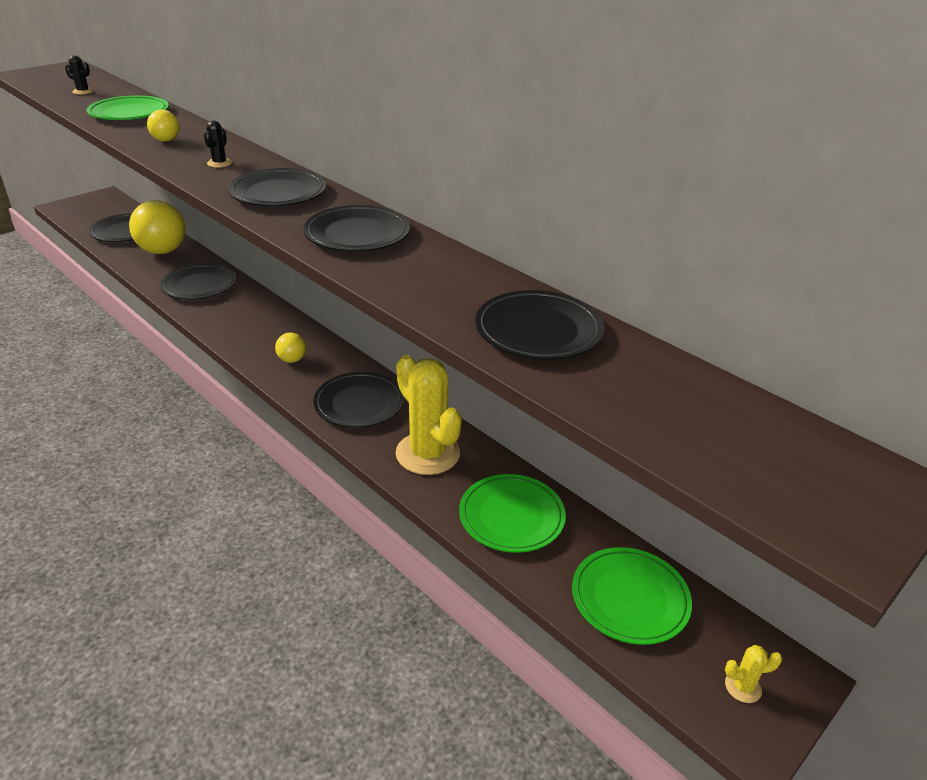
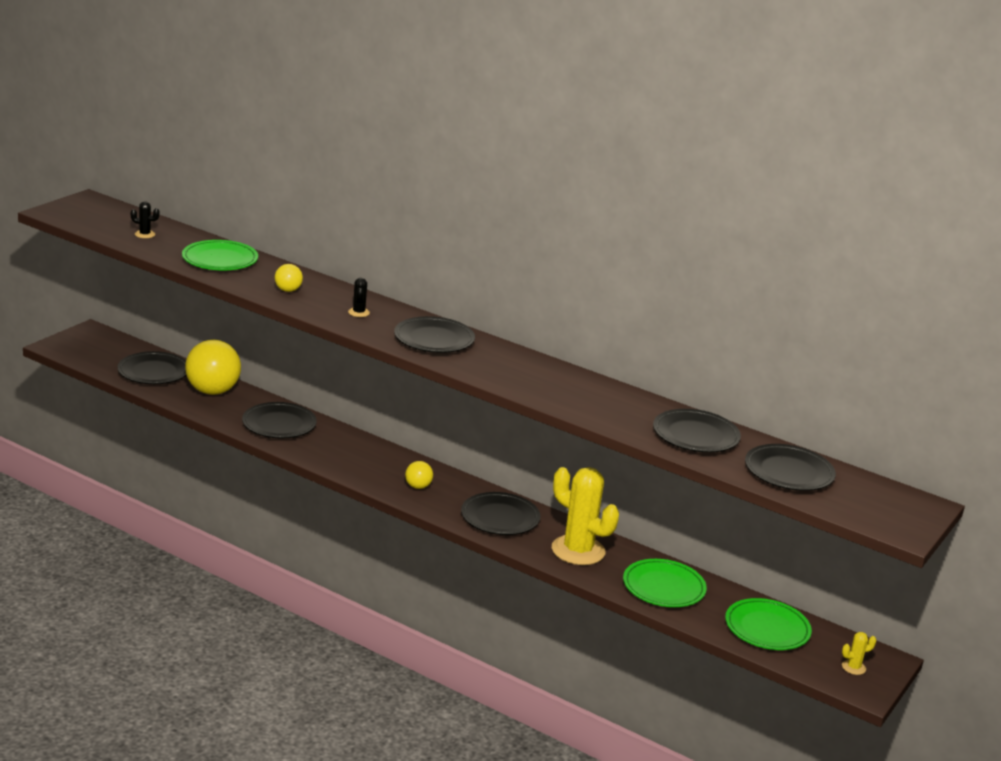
camera: 15 degrees left, 10 degrees down
black plate [303,205,410,252] -> black plate moved to [745,444,836,491]

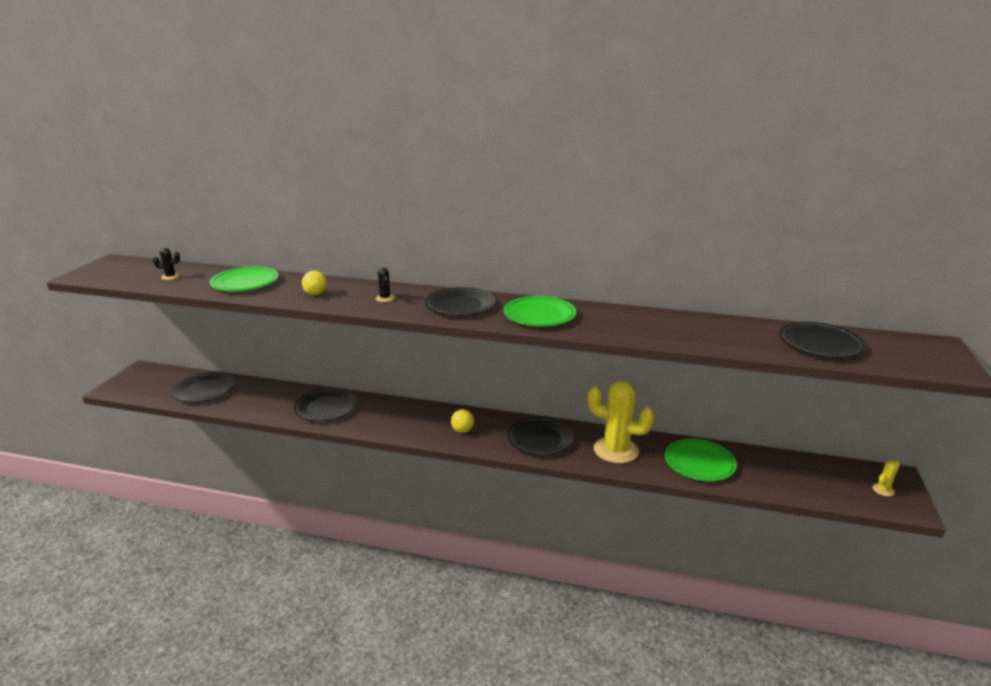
camera: 15 degrees left, 0 degrees up
yellow ball [185,340,241,395] -> none
black plate [653,409,741,453] -> none
green plate [725,598,812,650] -> green plate moved to [504,296,576,327]

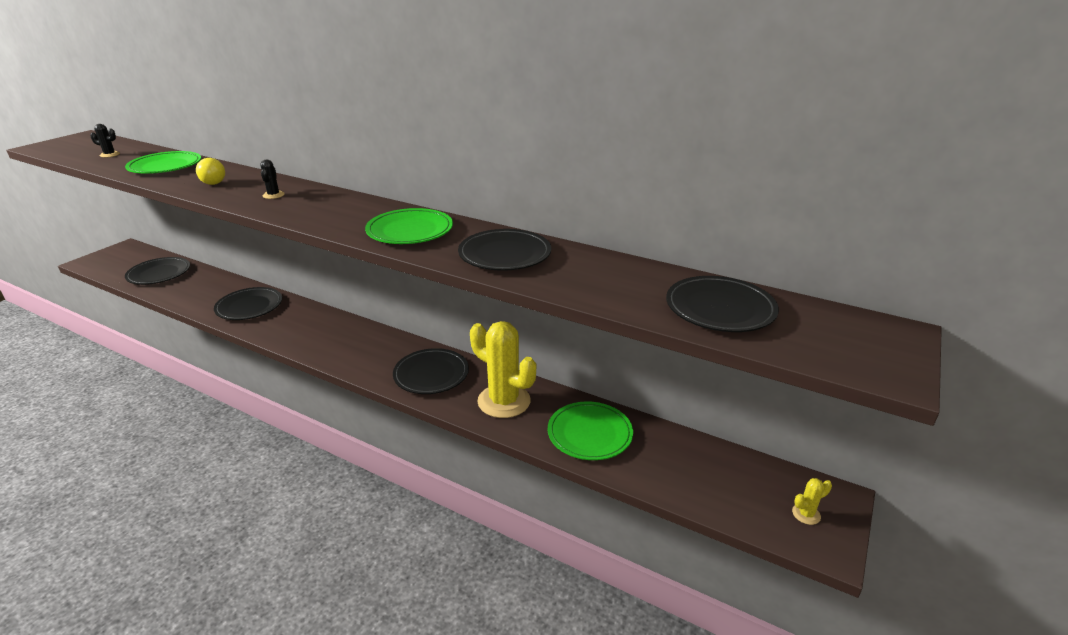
camera: 15 degrees right, 5 degrees up
black plate [425,287,495,316] -> black plate moved to [458,229,551,271]
yellow ball [451,409,474,433] -> none

